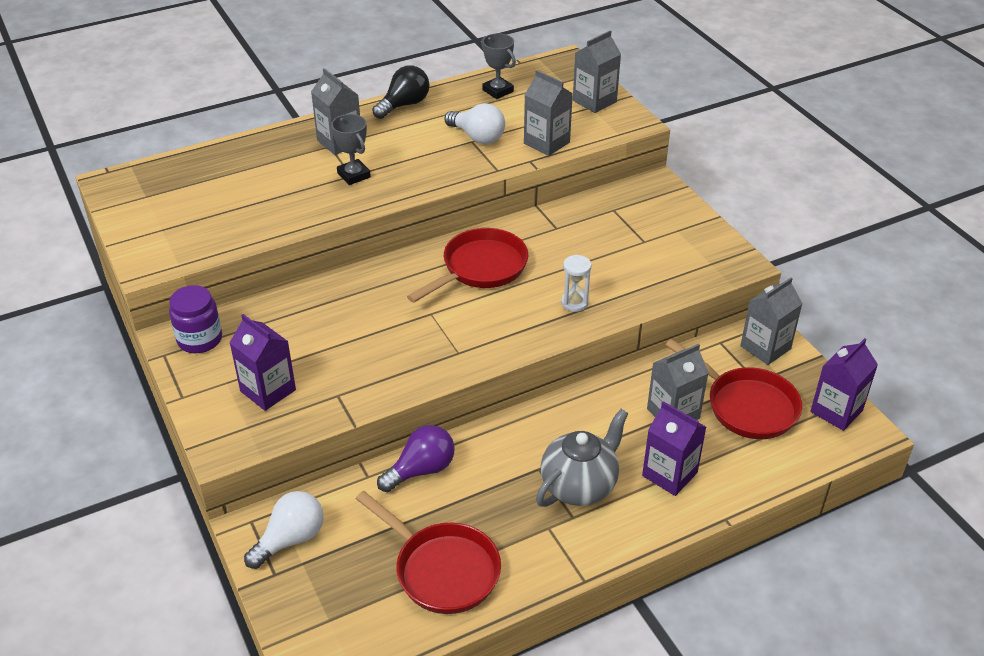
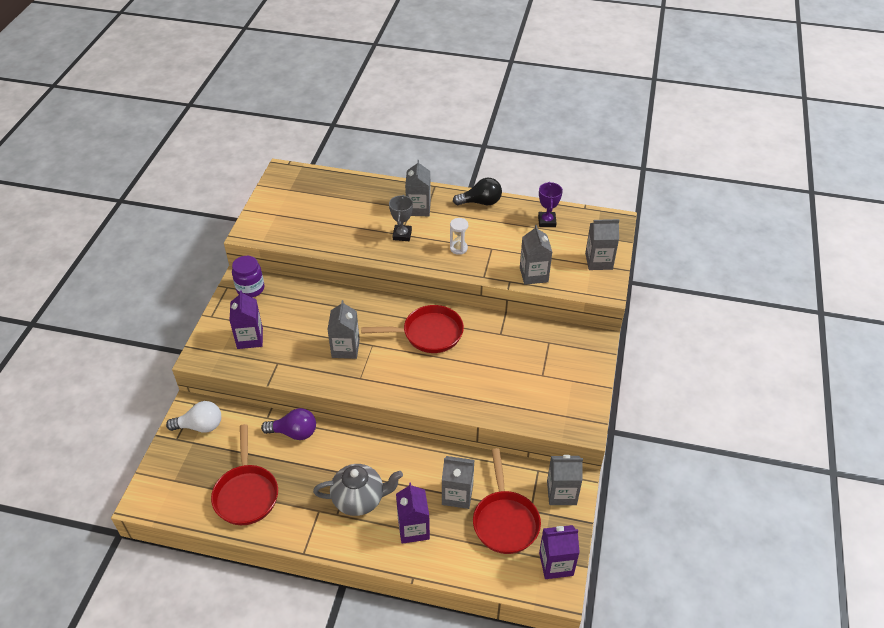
camera: 40 degrees right, 5 degrees up
white light bulb [444,103,505,144] -> none
grey trophy [481,33,516,99] -> purple trophy [538,182,563,227]
white hourglass [561,255,591,312] -> white hourglass moved to [450,218,468,255]
none -> grey carton [327,300,360,359]

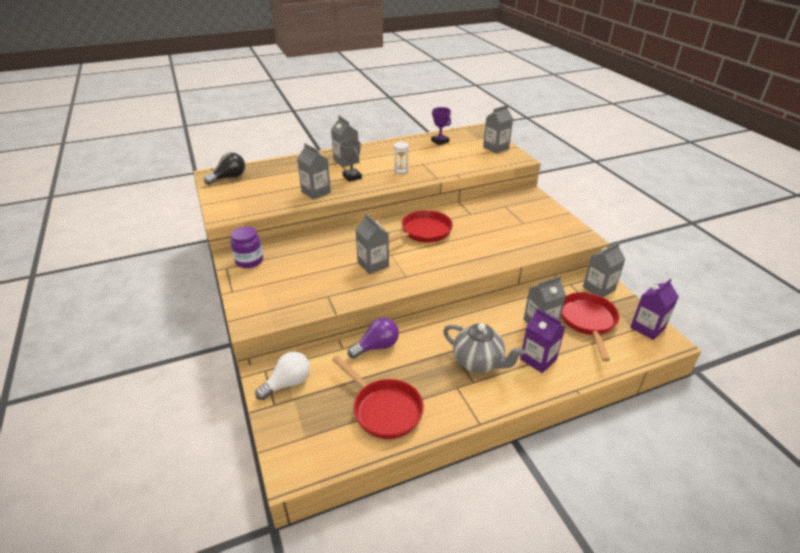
camera: 35 degrees left, 10 degrees down
purple carton [229,290,263,349] -> none
grey teapot [313,464,403,516] -> grey teapot turned 75 degrees clockwise [443,323,524,373]
black light bulb [453,178,502,205] -> black light bulb moved to [204,152,245,185]
red pan [473,448,541,554] -> red pan turned 135 degrees counterclockwise [561,292,619,362]
grey carton [520,225,552,285] -> grey carton moved to [297,143,331,199]

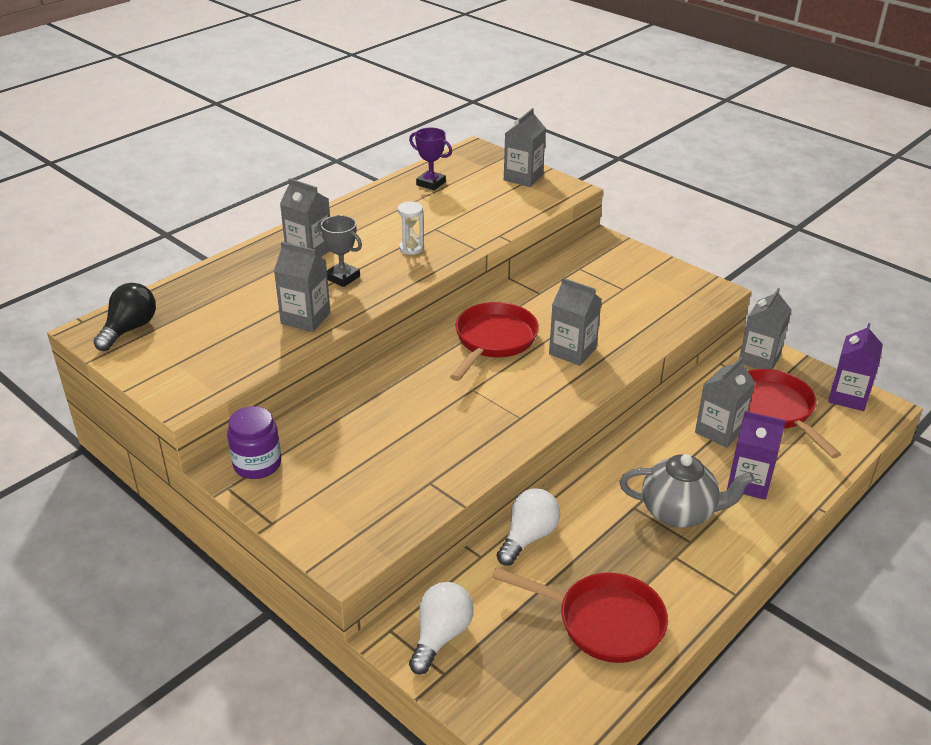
camera: 25 degrees left, 0 degrees up
purple light bulb [348,318,399,358] -> white light bulb [497,488,560,566]
grey carton [355,214,389,274] -> grey carton moved to [549,278,601,366]

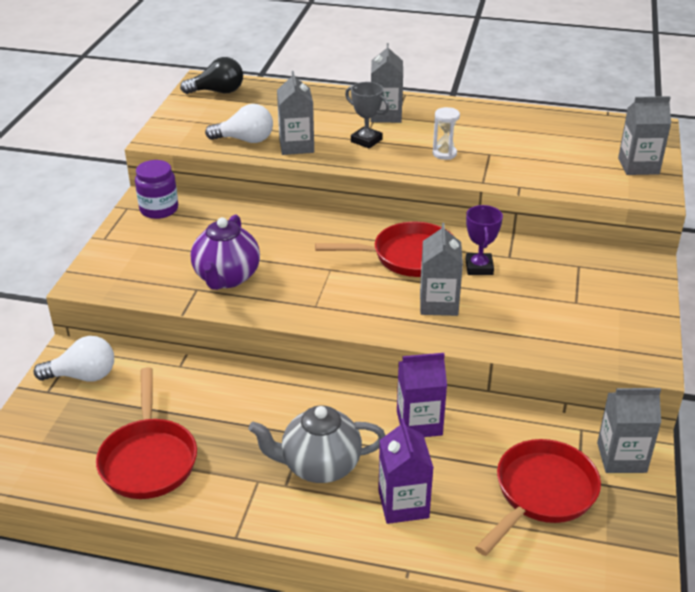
camera: 60 degrees right, 0 degrees up
grey trophy [318,215,362,287] -> grey trophy turned 60 degrees counterclockwise [345,82,389,148]
purple trophy [409,128,452,190] -> purple trophy moved to [466,205,503,275]
white light bulb [497,488,560,566] -> white light bulb moved to [205,104,273,143]
grey teapot [620,454,755,528] -> grey teapot turned 105 degrees clockwise [248,405,386,483]
grey carton [695,357,755,448] -> none
purple carton [828,323,883,411] -> purple carton moved to [397,353,447,437]
none -> purple teapot [191,214,260,290]

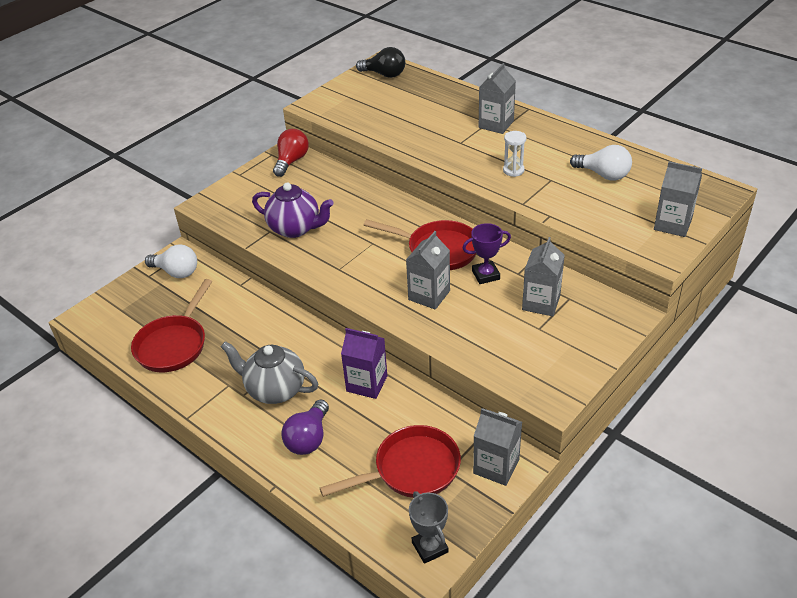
camera: 30 degrees right, 5 degrees up
purple jar [135,160,178,219] -> red light bulb [273,129,309,177]
purple teapot [191,214,260,290] -> purple teapot turned 105 degrees counterclockwise [252,183,334,238]
white light bulb [205,104,273,143] -> white light bulb moved to [570,145,632,180]
grey carton [277,71,314,155] -> grey carton moved to [522,237,565,316]
grey trophy [345,82,389,148] -> grey trophy moved to [409,491,448,564]
purple carton [378,419,434,524] -> purple light bulb [281,400,329,455]
purple trophy [466,205,503,275] -> purple trophy turned 45 degrees clockwise [462,223,511,284]

